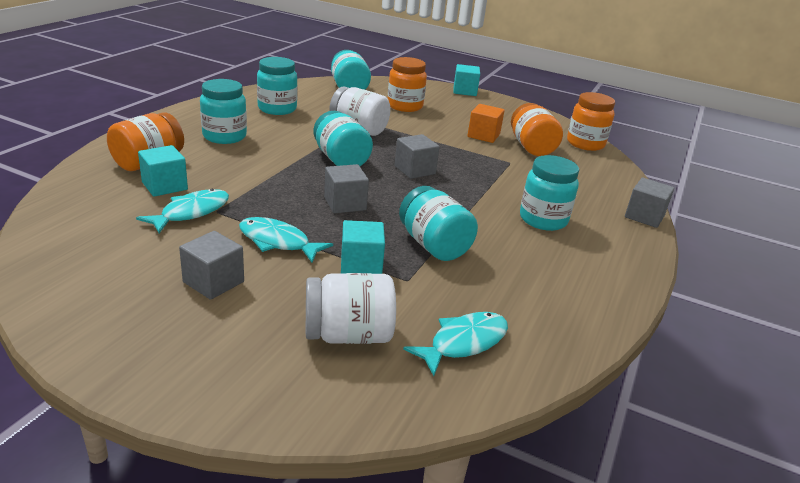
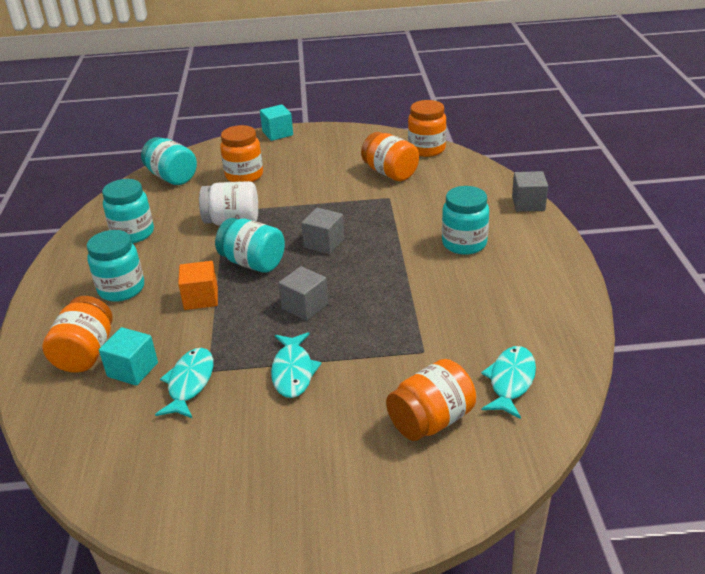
camera: 25 degrees left, 5 degrees up
grey cube [179,231,244,300] -> none
turquoise fish [239,217,333,262] -> turquoise fish turned 90 degrees counterclockwise [271,332,322,398]
white jar [306,273,396,344] -> orange jar [386,359,476,441]
turquoise cube [341,220,385,274] -> none
turquoise jar [399,186,478,261] -> none
orange cube [467,104,505,143] -> orange cube moved to [178,261,218,310]

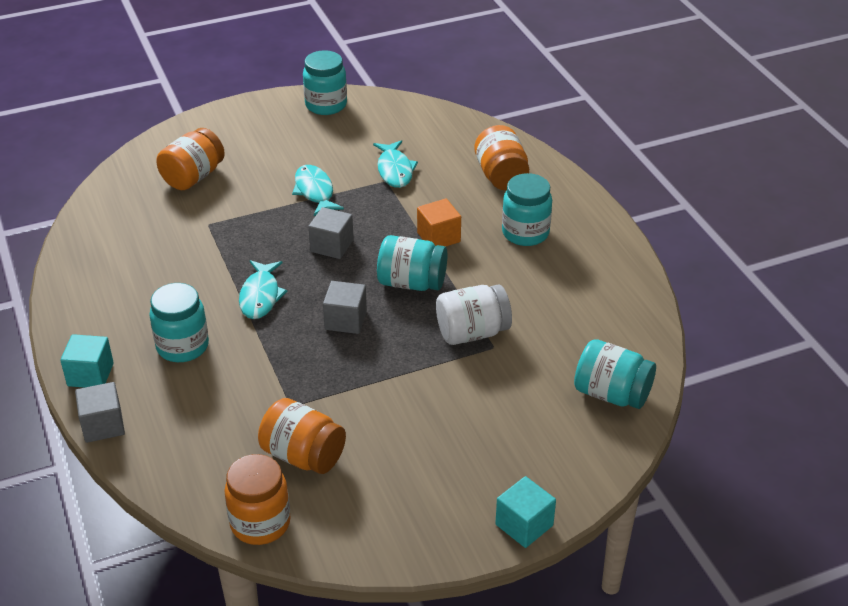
camera: 160 degrees right, 5 degrees up
turquoise cube [99,327,158,386] -> turquoise cube moved to [60,334,114,388]
turquoise jar [102,179,154,243] -> turquoise jar moved to [303,50,347,115]
orange jar [220,125,263,182] -> none
turquoise fish [481,346,536,419] -> turquoise fish moved to [239,260,287,319]

